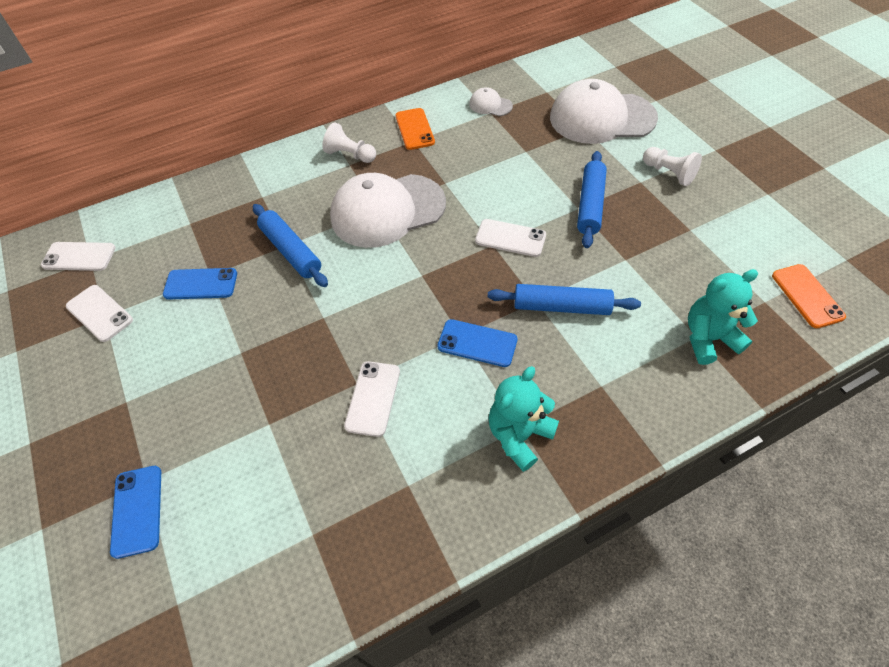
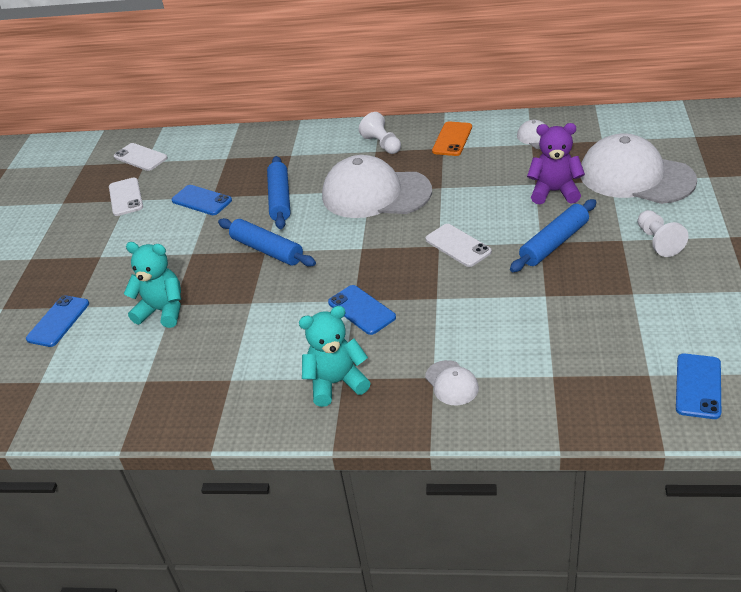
camera: 35 degrees right, 15 degrees down
white phone [344,361,400,437] -> none
blue rolling pin [488,284,641,315] -> blue rolling pin moved to [218,218,316,267]
turquoise teddy bear [688,269,758,365] -> turquoise teddy bear moved to [124,242,181,328]
orange phone [772,264,846,328] -> blue phone [676,354,721,419]
none -> white cap [425,360,479,405]
none -> purple teddy bear [527,123,585,204]

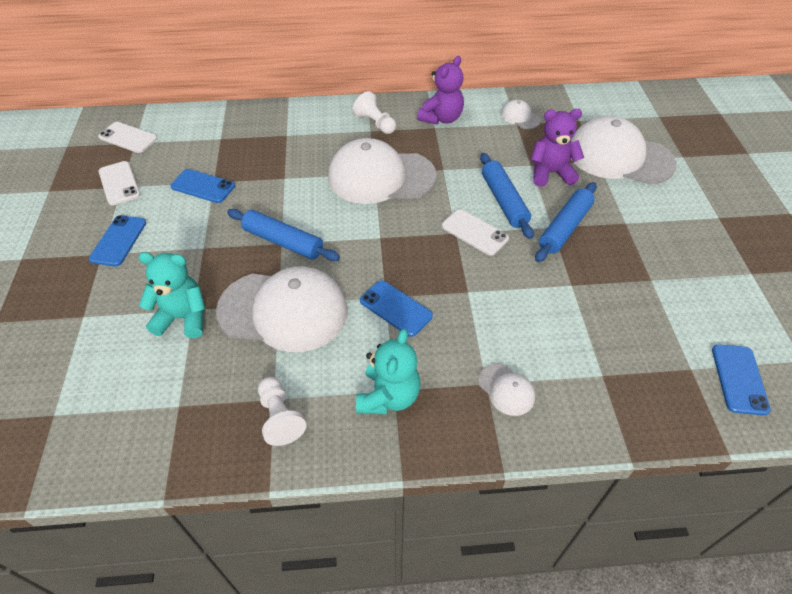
camera: 15 degrees left, 10 degrees up
blue phone [26,295,89,347] -> blue phone moved to [89,215,146,266]
blue rolling pin [267,156,291,229] -> blue rolling pin moved to [480,153,534,239]
turquoise teddy bear [299,306,370,407] -> turquoise teddy bear turned 135 degrees clockwise [356,329,421,414]
orange phone [432,121,472,156] -> purple teddy bear [417,56,464,125]
white pawn [638,210,688,257] -> white pawn moved to [258,377,306,446]
none -> white cap [216,267,348,352]

